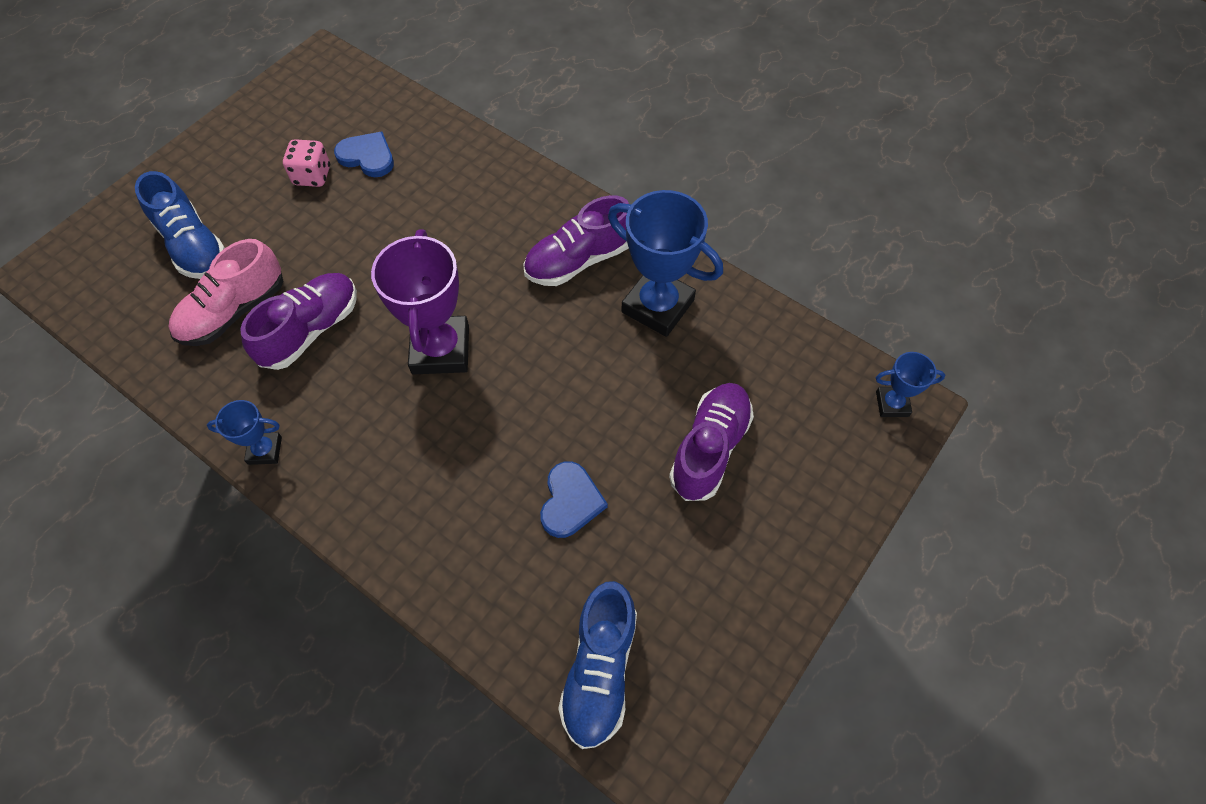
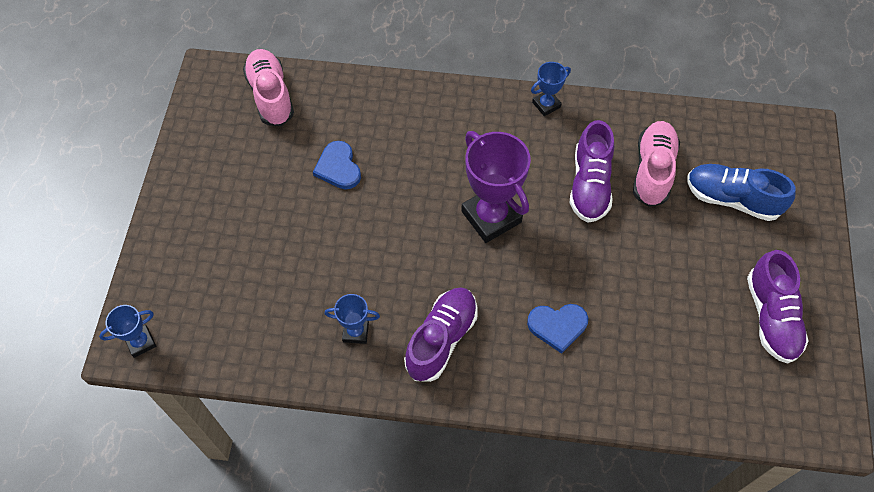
camera: 150 degrees right, 0 degrees up
pink dice [283,139,330,187] -> none
blue heart [334,132,394,177] -> blue heart moved to [527,304,588,354]
blue shoe [558,581,637,749] -> pink shoe [243,49,294,126]
blue trophy [608,190,723,337] -> blue trophy [324,294,380,344], size x0.51
purple shoe [669,383,754,501] -> purple shoe moved to [747,250,808,364]

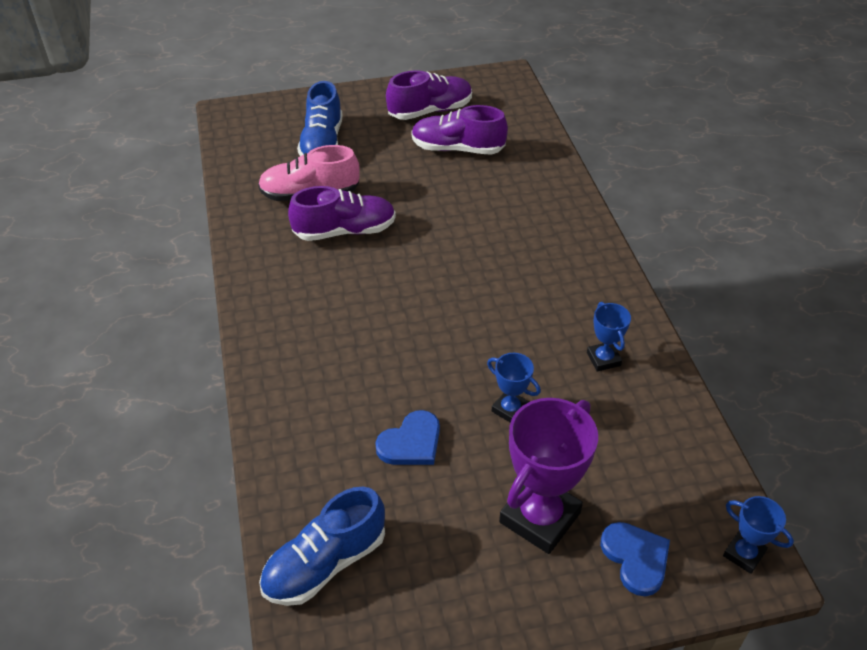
camera: 110 degrees left, 15 degrees down
pink shoe [243,49,294,126] -> blue shoe [259,486,385,606]
purple shoe [404,287,478,382] -> purple shoe moved to [411,105,508,155]
purple trophy [461,131,531,243] -> purple trophy moved to [499,398,598,554]
blue heart [527,304,588,354] -> blue heart moved to [600,522,670,596]
blue trophy [531,62,571,116] -> blue trophy moved to [487,353,541,423]

